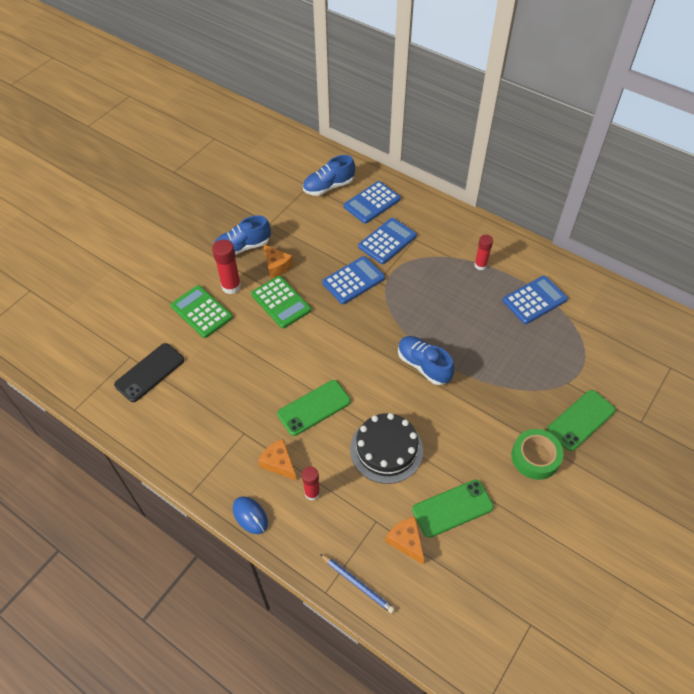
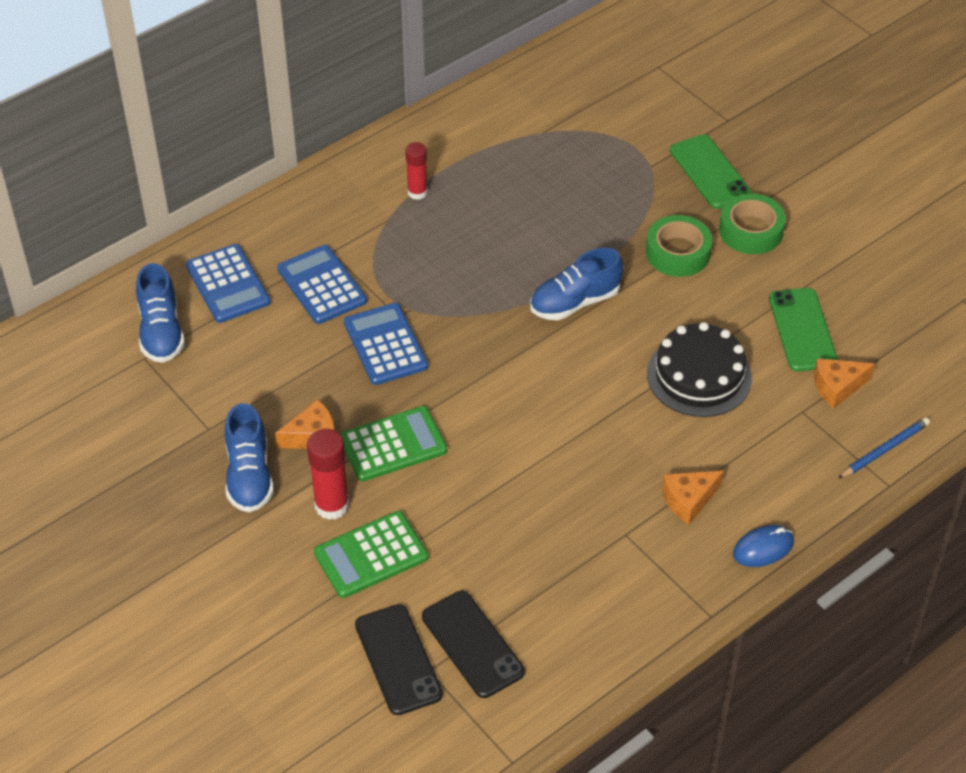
camera: 75 degrees left, 5 degrees down
green phone [277,380,351,436] -> none
red glue stick [302,466,320,501] -> none
blue calculator [503,276,568,324] -> none
none -> black phone [355,604,443,715]
none -> green tape [646,215,712,277]

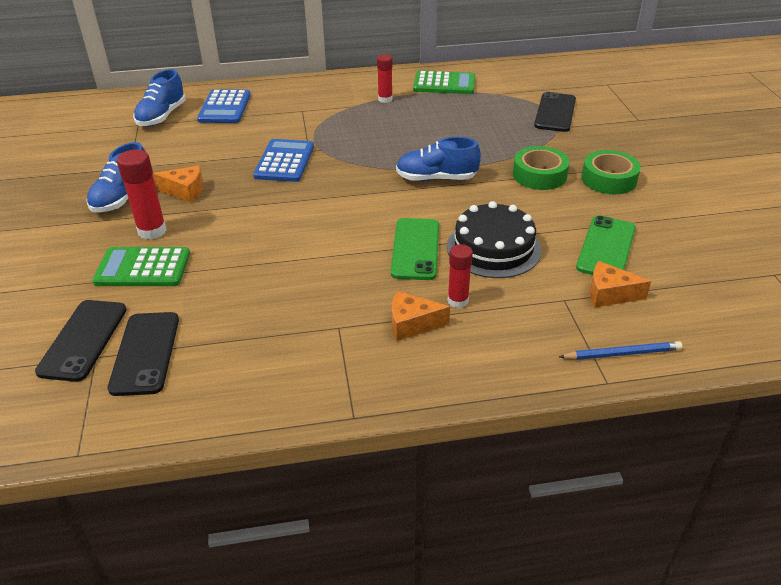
camera: 30 degrees right, 10 degrees down
blue calculator [277,245,367,324] -> none
green calculator [340,406,447,482] -> green calculator moved to [413,71,475,94]
green phone [670,135,751,209] -> green phone moved to [391,218,439,280]
blue mouse [733,525,794,567] -> none
none -> red glue stick [448,244,473,308]
none -> black phone [534,92,576,132]

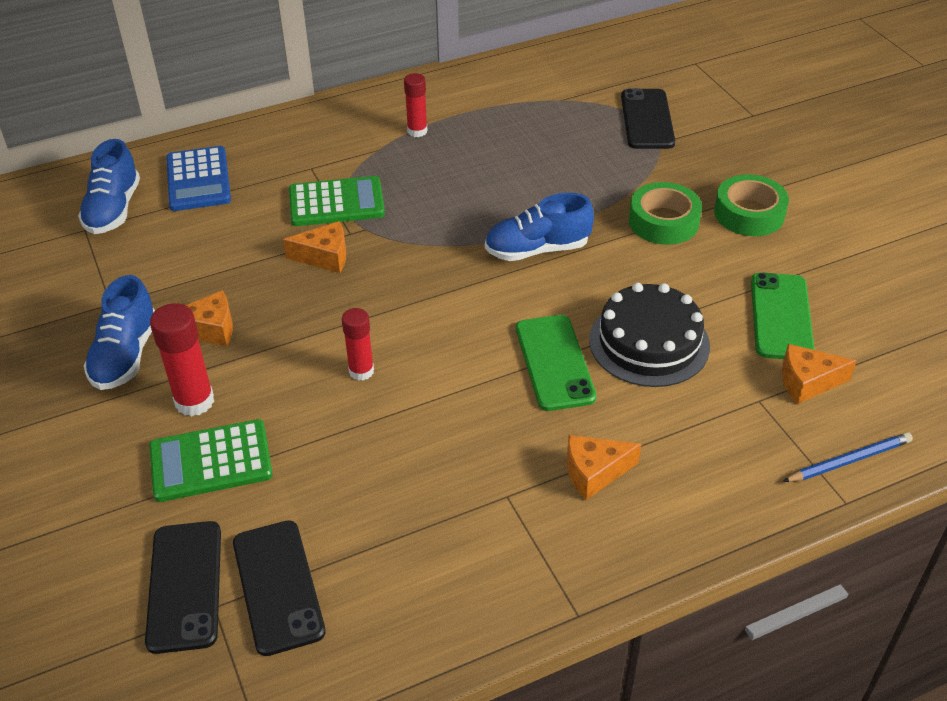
camera: 15 degrees left, 5 degrees up
blue calculator [253,139,314,182] -> orange cheese [283,221,346,273]
green calculator [413,71,475,94] -> green calculator moved to [289,176,385,226]
red glue stick [448,244,473,308] -> red glue stick moved to [342,308,374,381]

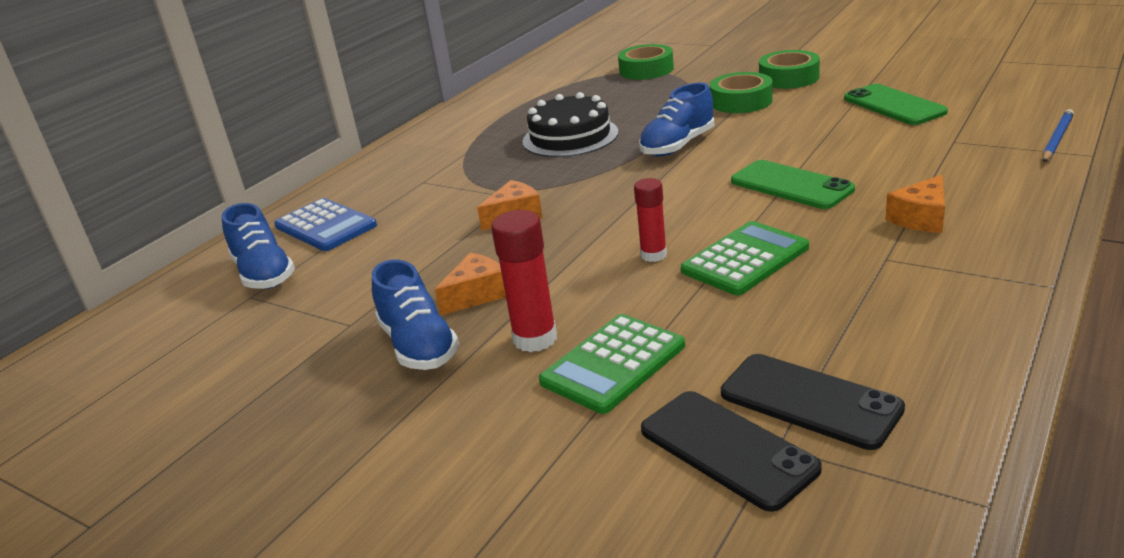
camera: 30 degrees left, 15 degrees down
green calculator [289,176,385,226] -> green calculator moved to [681,221,809,295]
red glue stick [404,73,428,137] -> none
black cake [589,283,710,387] -> black cake moved to [522,92,619,157]
black phone [621,88,675,149] -> green tape [618,44,674,80]
orange cheese [782,344,857,404] -> none

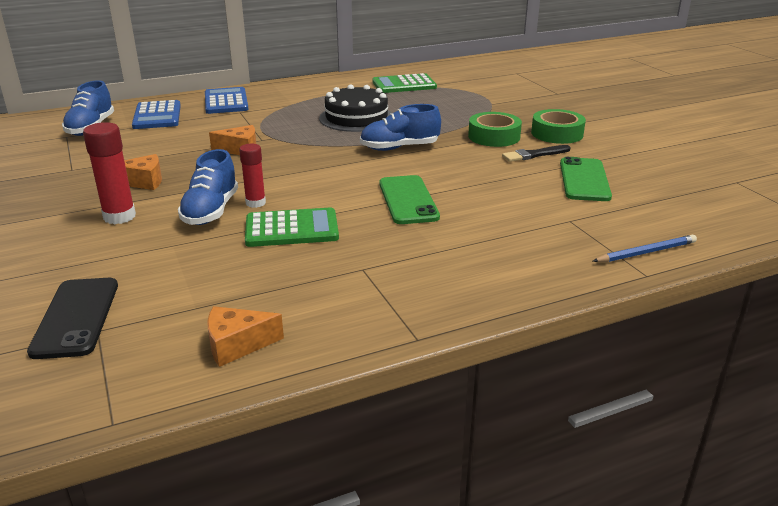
camera: 30 degrees right, 0 degrees up
blue shoe [372,260,459,370] -> blue shoe moved to [178,149,238,225]
green calculator [539,314,685,414] -> green calculator moved to [372,73,437,93]
green tape [618,44,674,80] -> none
black phone [721,354,905,450] -> none
orange cheese [885,175,945,233] -> orange cheese moved to [207,306,284,367]
none -> blue calculator [205,87,249,114]
none -> black brush [502,145,571,162]

